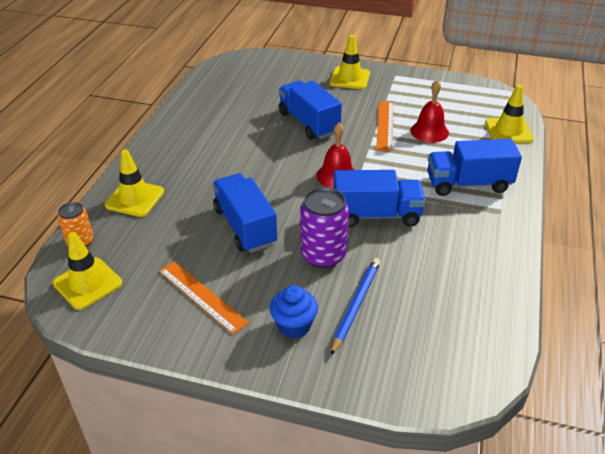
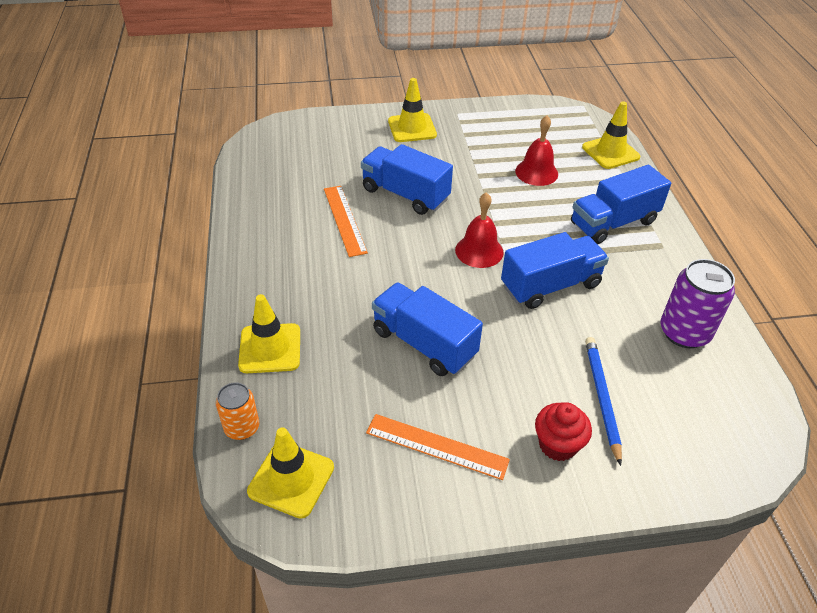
camera: 25 degrees left, 5 degrees up
blue cupcake [270,285,318,339] -> red cupcake [535,402,592,461]
purple can [300,187,349,268] -> purple can moved to [660,259,735,348]
orange ruler [376,101,394,152] -> orange ruler moved to [324,186,368,257]

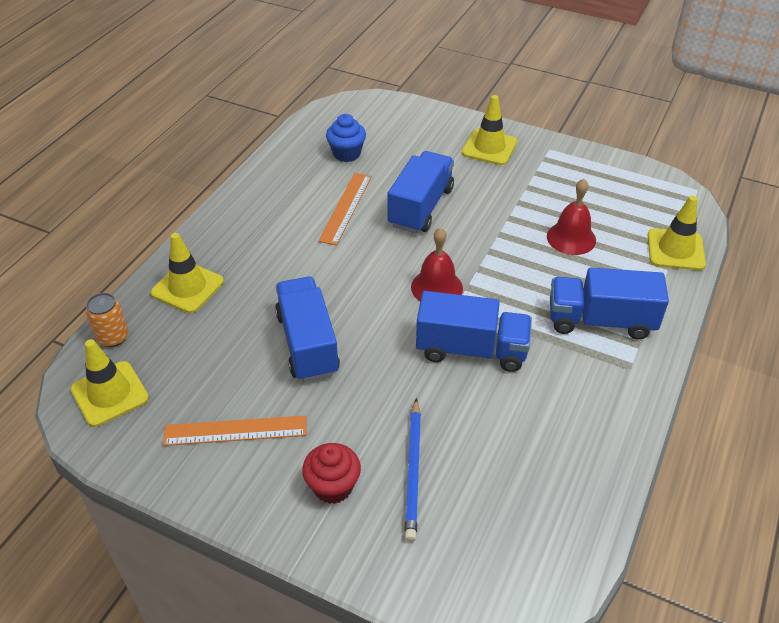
camera: 35 degrees right, 0 degrees up
blue truck [361,144,453,215] -> blue truck turned 45 degrees clockwise [388,151,454,233]
orange ruler [366,414,510,480] -> orange ruler turned 60 degrees counterclockwise [163,415,307,446]
blue pencil [585,337,622,466] -> blue pencil turned 150 degrees clockwise [405,398,421,542]
purple can [660,259,735,348] -> none
none -> blue cupcake [326,114,366,162]

